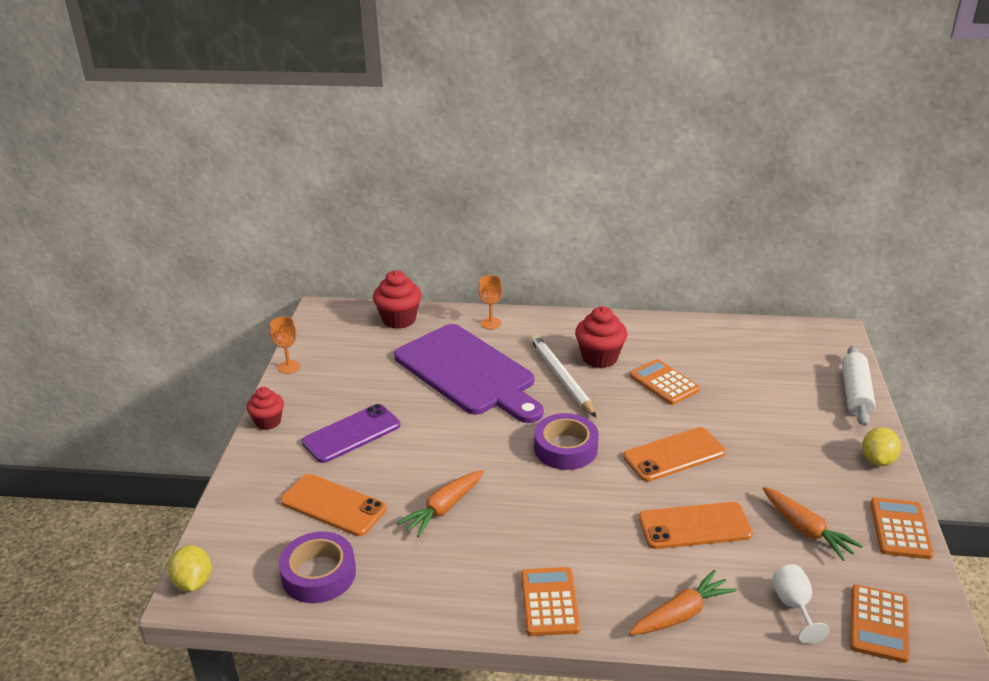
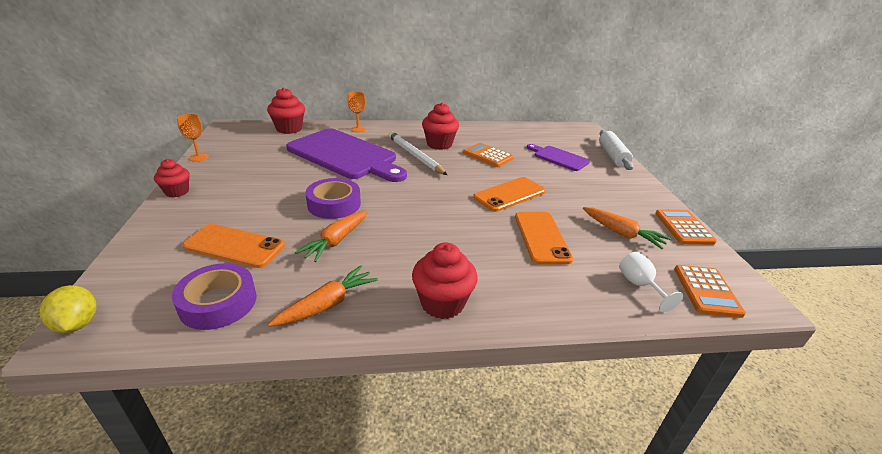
camera: 15 degrees left, 0 degrees up
purple phone [302,404,400,463] -> none
orange calculator [521,567,581,636] -> red cupcake [412,242,478,319]
purple tape [534,413,599,470] -> purple tape moved to [305,178,361,219]
orange carrot [629,569,737,635] -> orange carrot moved to [268,266,378,327]
orange phone [639,502,753,549] -> orange phone turned 75 degrees counterclockwise [515,212,573,265]
yellow lemon [862,427,901,466] -> none
none -> purple cutting board [527,144,590,171]

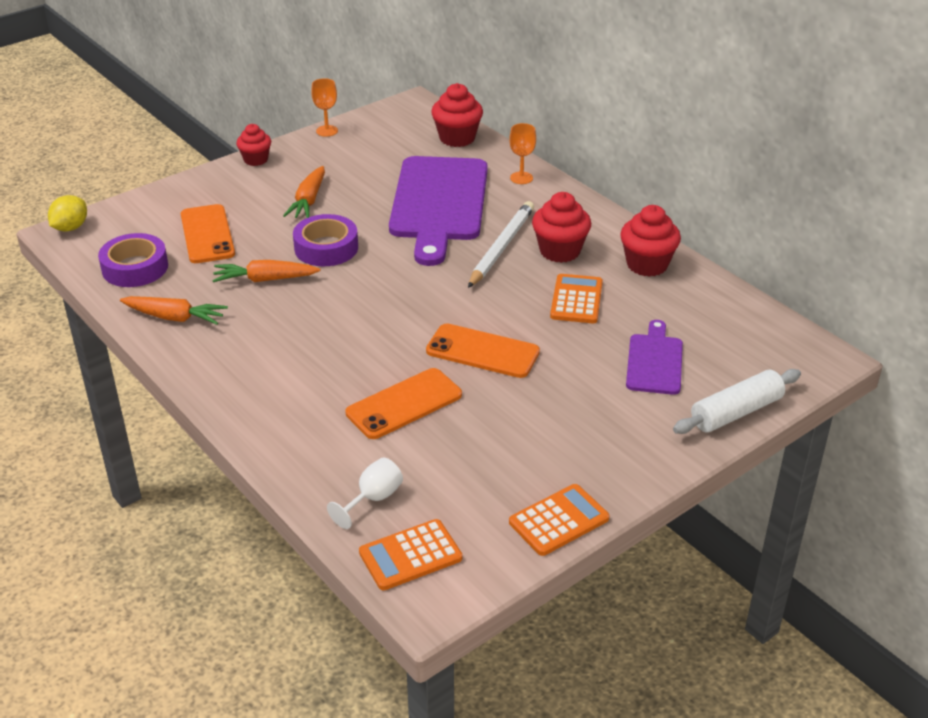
camera: 60 degrees right, 5 degrees up
red cupcake [412,242,478,319] -> red cupcake moved to [620,205,681,277]
orange carrot [583,207,671,249] -> orange carrot moved to [283,166,325,218]

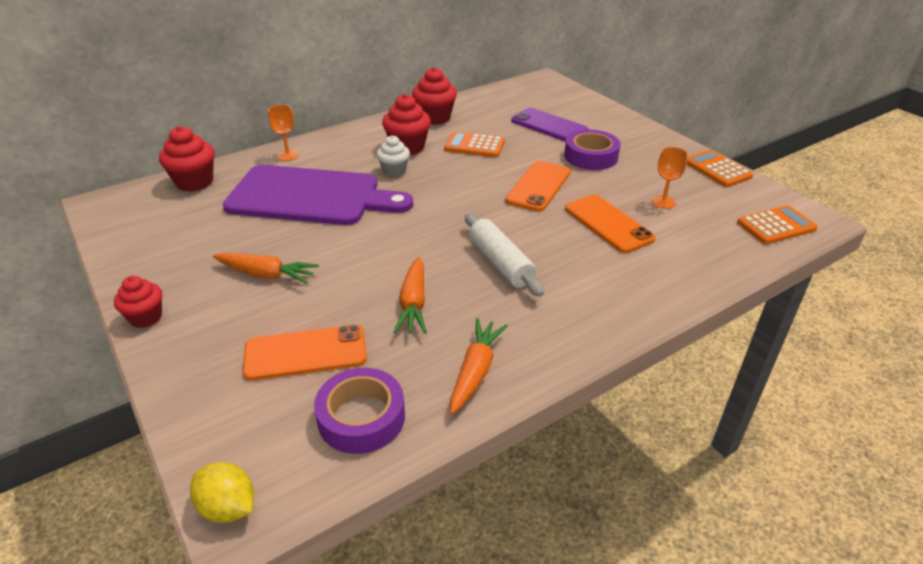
camera: 85 degrees left, 0 degrees up
purple tape [293,214,358,266] -> purple tape moved to [564,130,621,170]
orange goblet [311,78,338,137] -> orange goblet moved to [652,147,688,209]
white goblet [327,457,403,529] -> none
orange calculator [359,519,462,590] -> orange calculator turned 90 degrees counterclockwise [737,205,818,244]
white pencil [468,201,534,288] -> white cupcake [376,135,410,177]
purple cutting board [626,320,683,395] -> purple phone [511,108,589,141]
white rolling pin [673,369,801,434] -> white rolling pin moved to [465,213,544,297]

